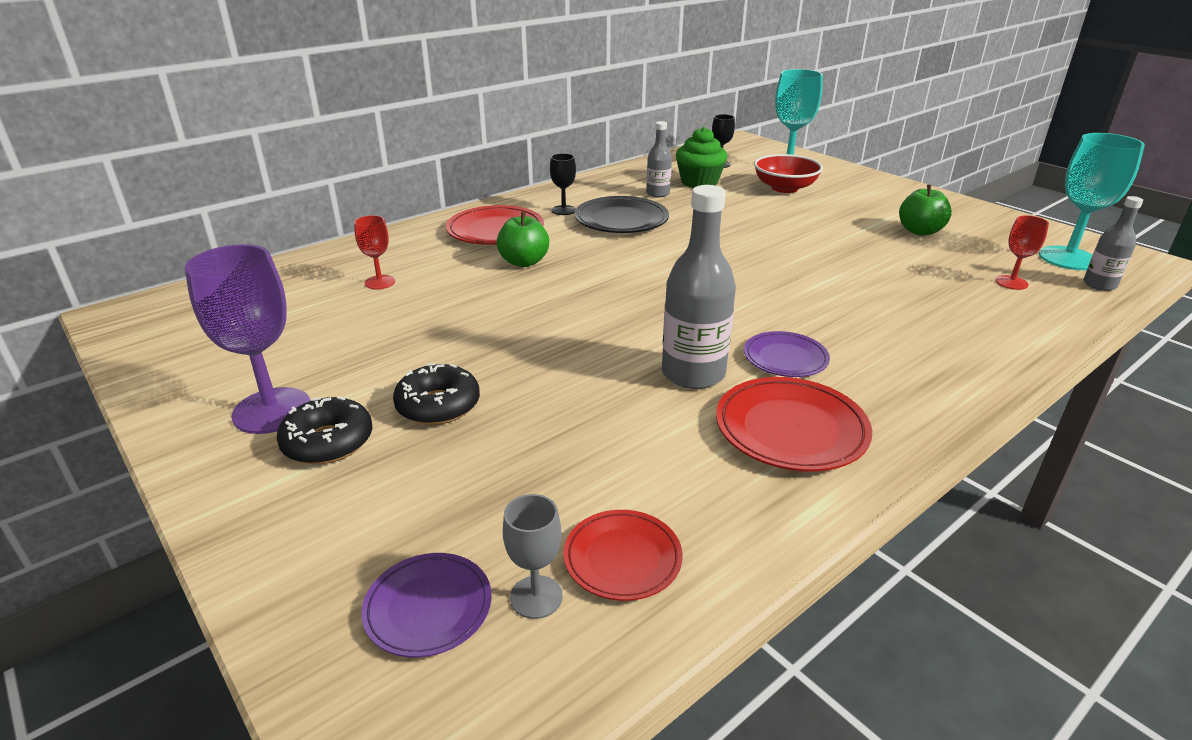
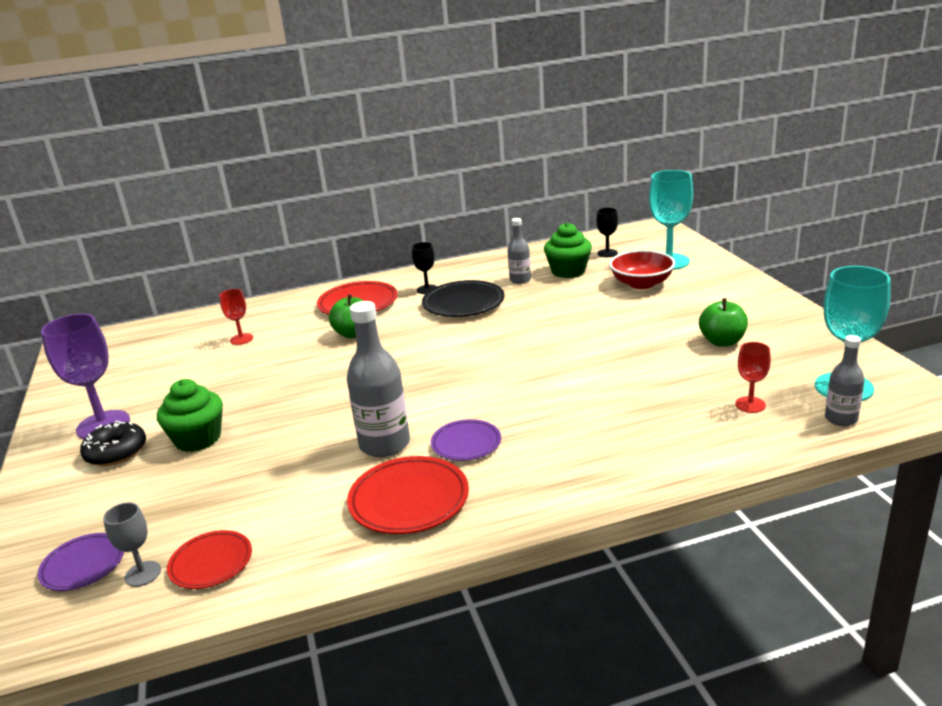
camera: 25 degrees right, 5 degrees down
black donut [393,363,480,425] -> green cupcake [157,379,223,452]

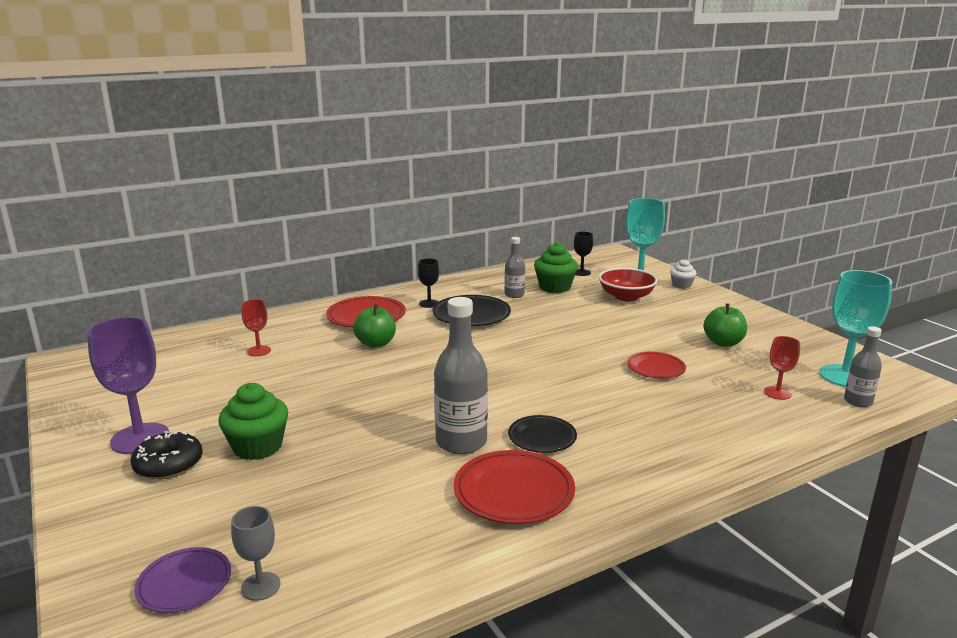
camera: 15 degrees left, 5 degrees down
red plate [167,530,252,589] -> red plate moved to [627,352,686,379]
purple plate [431,419,501,461] -> black plate [508,415,577,453]
none -> white cupcake [670,259,697,289]

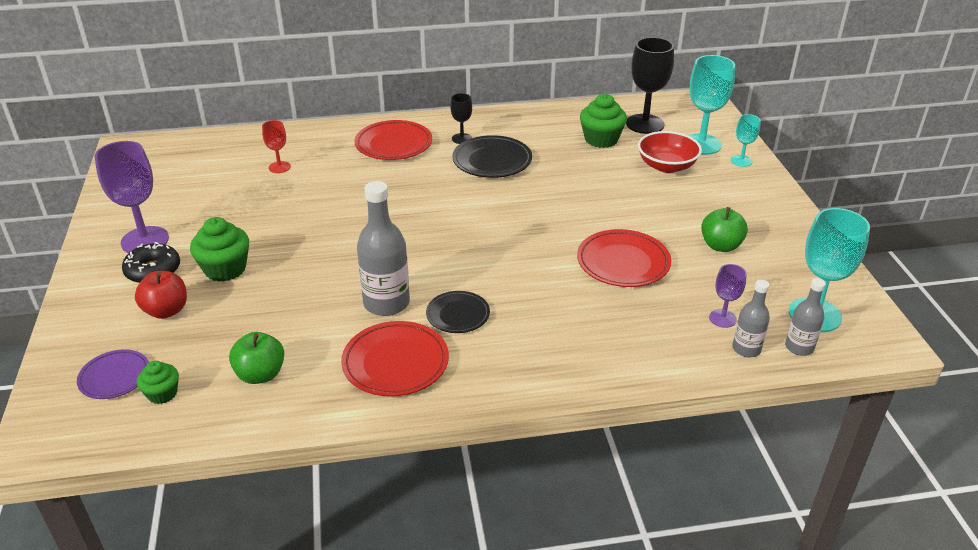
camera: 20 degrees right, 15 degrees up
grey goblet [231,506,281,601] -> green cupcake [137,361,179,404]
green apple [353,304,396,348] -> green apple moved to [229,332,284,384]
grey bottle [504,237,525,298] -> grey bottle moved to [732,280,770,357]
black goblet [574,232,593,276] -> black goblet [626,37,674,134], size x1.91
red plate [627,352,686,379] -> red plate [577,229,671,287], size x1.57
white cupcake [670,259,697,289] -> turquoise goblet [731,114,761,167]
red goblet [764,336,800,400] -> purple goblet [709,264,746,328]
none -> red apple [135,271,187,319]

